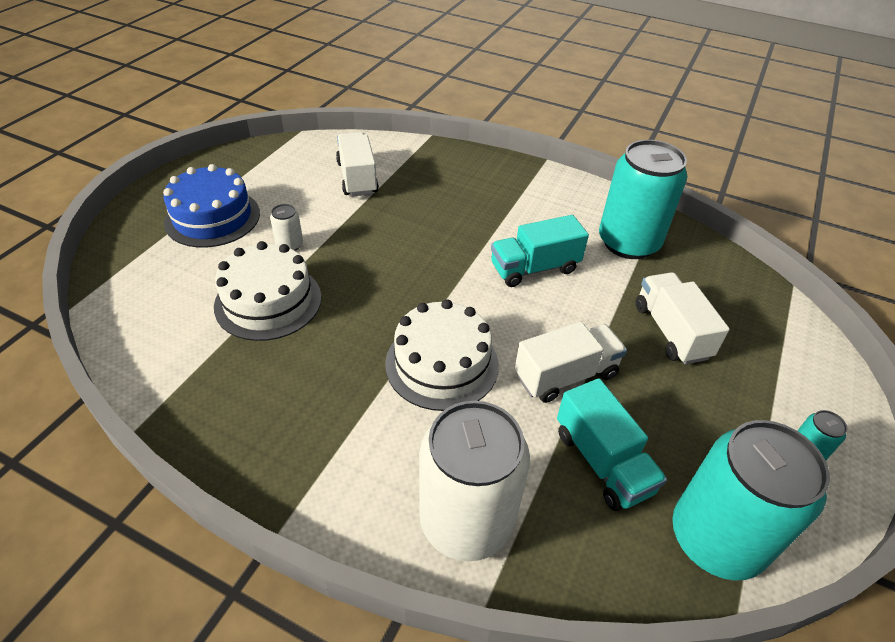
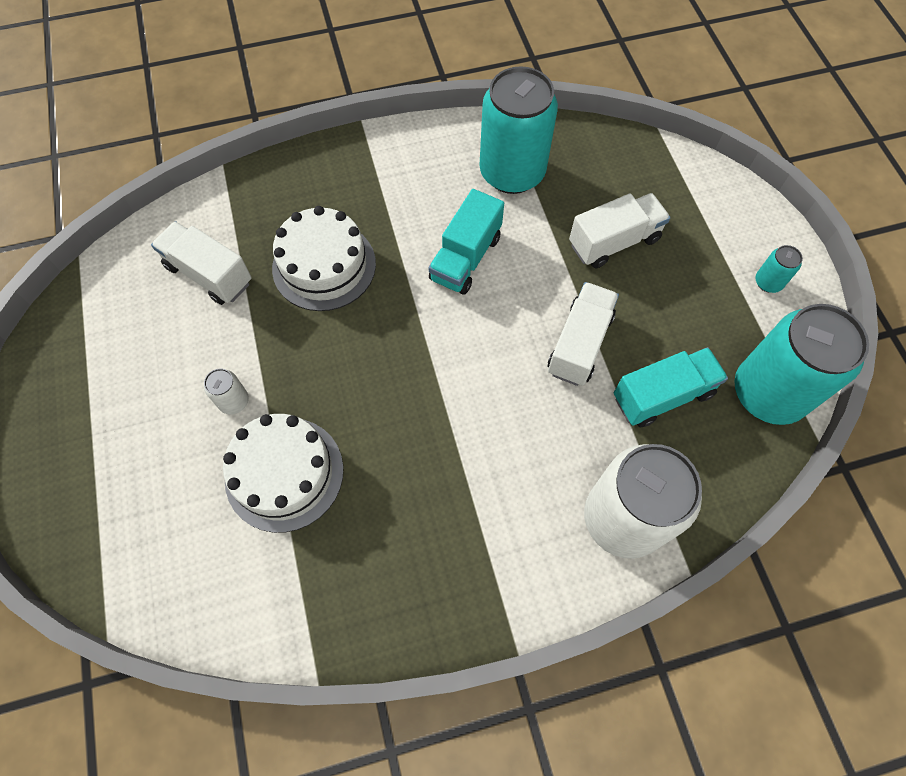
camera: 40 degrees left, 20 degrees up
blue cake [163,164,260,248] -> none
white cake [385,299,499,411] -> white cake moved to [272,206,376,311]
turquoise truck [557,378,667,511] -> turquoise truck turned 45 degrees counterclockwise [614,347,728,428]
white truck [636,272,730,365] -> white truck turned 120 degrees clockwise [569,193,670,268]

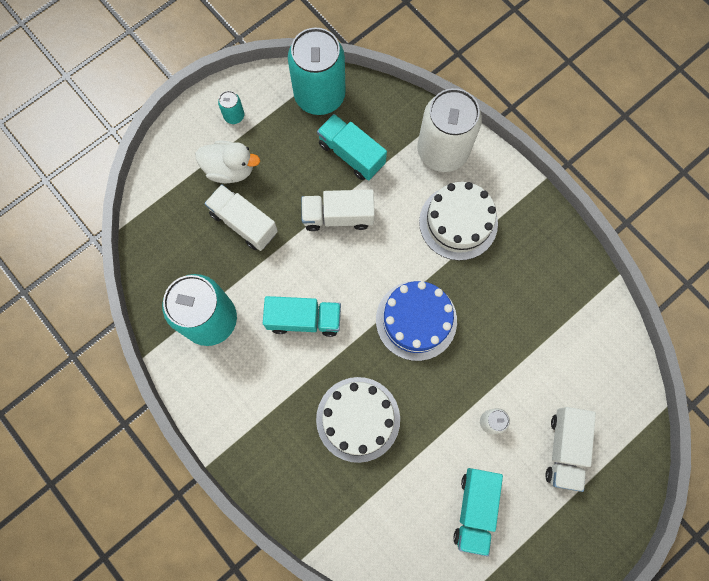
camera: 115 degrees left, 10 degrees up
white truck [151,221,252,305] -> white truck moved to [545,407,596,492]
white cake [223,414,344,533] -> white cake moved to [419,182,498,261]
none -> white duck [195,140,260,183]
none -> blue cake [376,281,457,361]
none -> turquoise truck [453,468,503,556]

